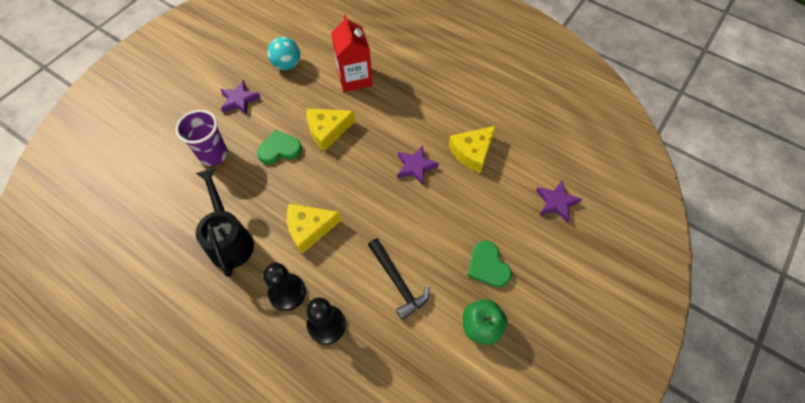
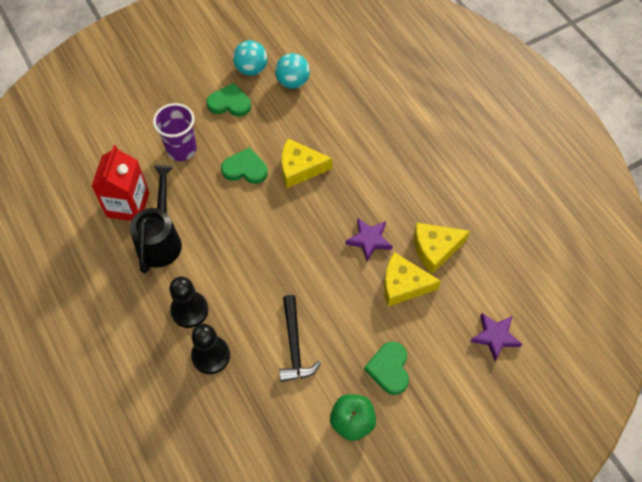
camera: 25 degrees right, 0 degrees up
purple star [220,80,261,115] -> green heart [207,83,251,117]
yellow cheese [287,204,341,254] -> yellow cheese moved to [384,252,441,306]
red carton [331,14,372,92] -> red carton moved to [91,145,149,221]
none -> turquoise ball [233,40,268,76]

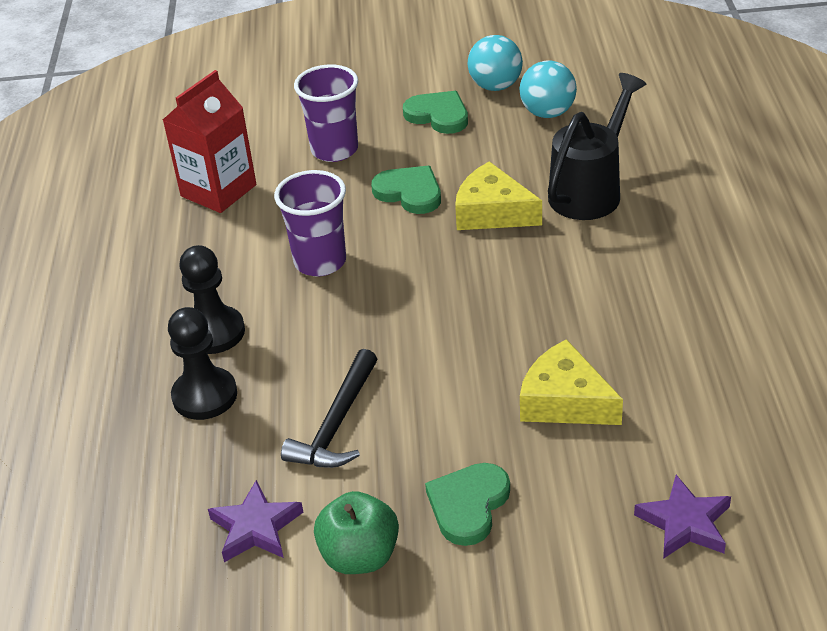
camera: 30 degrees right, 20 degrees down
black watering can [130,165,182,274] -> black watering can moved to [548,73,646,220]
purple star [345,218,393,261] -> purple star moved to [208,480,303,562]
yellow cheese [414,223,470,274] -> none
none -> purple cup [274,170,346,276]

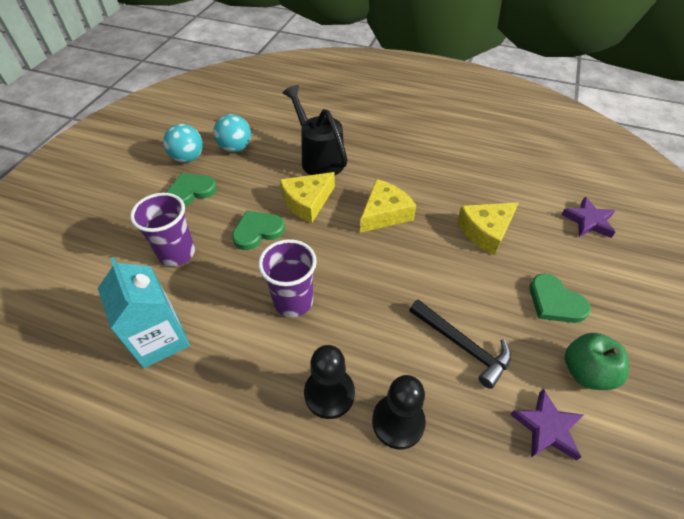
camera: 70 degrees left, 10 degrees up
red carton [163,70,256,213] -> turquoise carton [98,257,190,368]
none -> yellow cheese [360,179,416,233]

